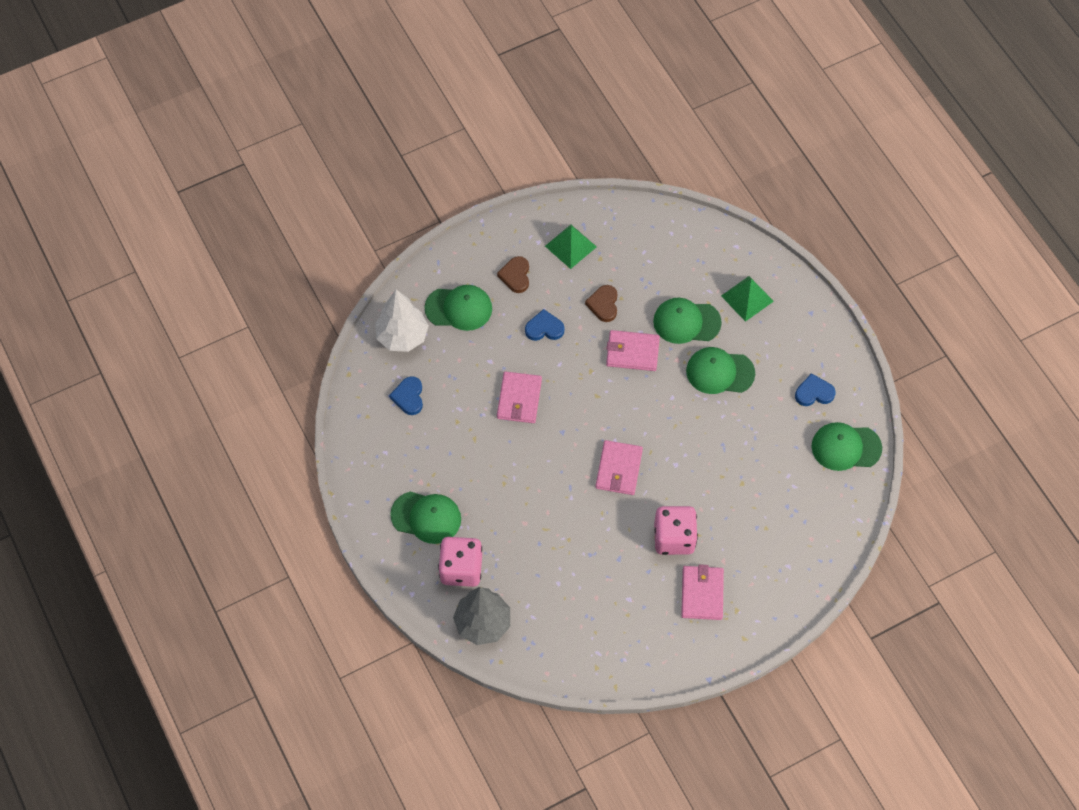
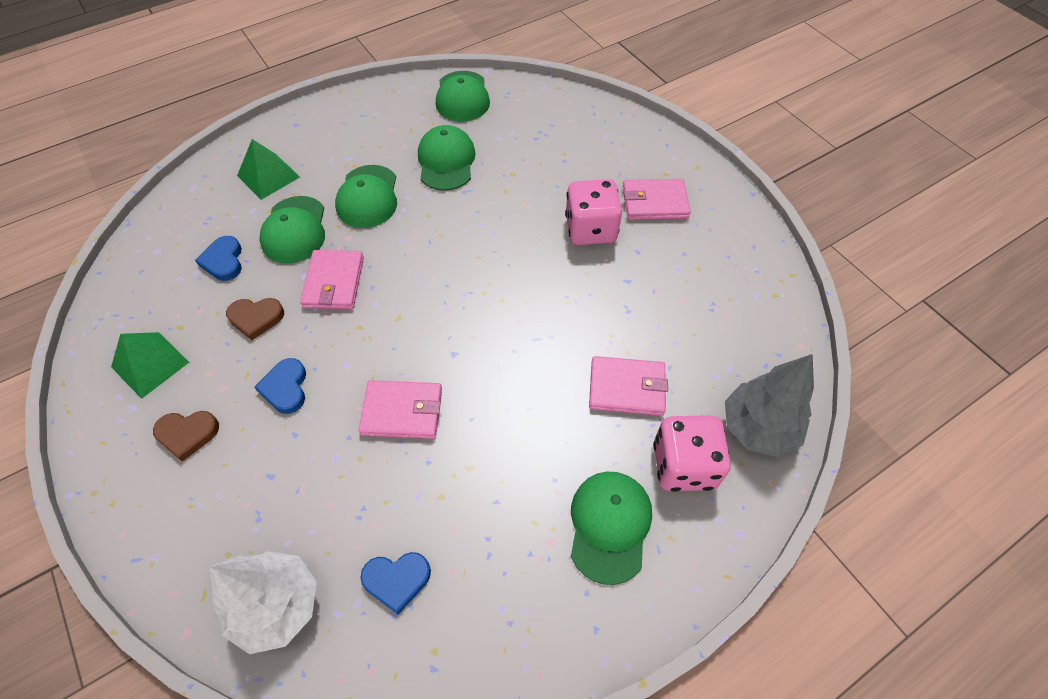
camera: 95 degrees left, 5 degrees down
green cap [425,285,492,331] -> green cap moved to [418,125,476,191]
pink wallet [595,440,643,495] -> pink wallet moved to [589,356,668,416]
blue heart [795,373,835,406] -> blue heart moved to [195,236,242,281]

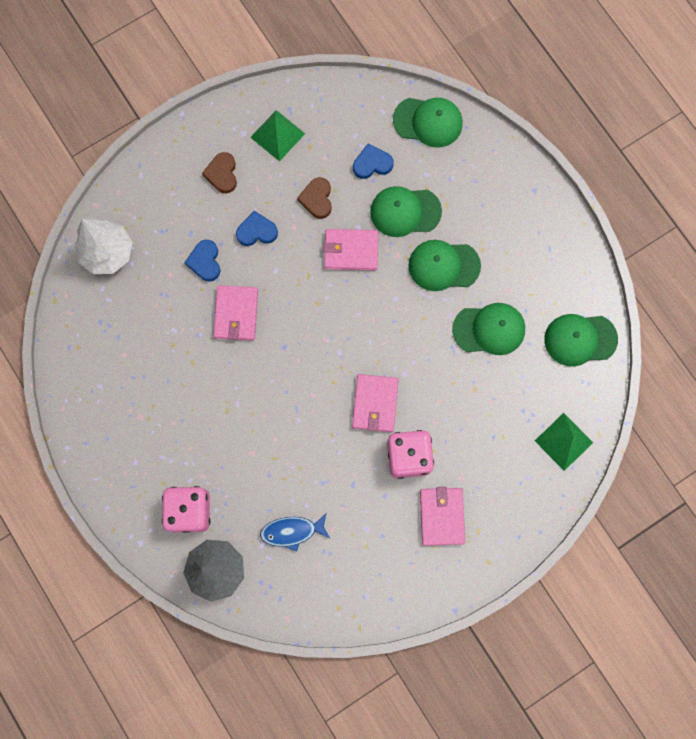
camera: 90 degrees right, 20 degrees up
green pyramid [237,139,300,200] -> green pyramid moved to [535,413,593,471]
blue heart [360,552,431,615] -> blue heart moved to [184,240,220,282]
green cap [571,472,652,585] -> green cap moved to [393,98,462,148]
pink wallet [589,356,668,416] -> pink wallet moved to [352,374,399,432]
none -> blue fish [260,514,330,552]

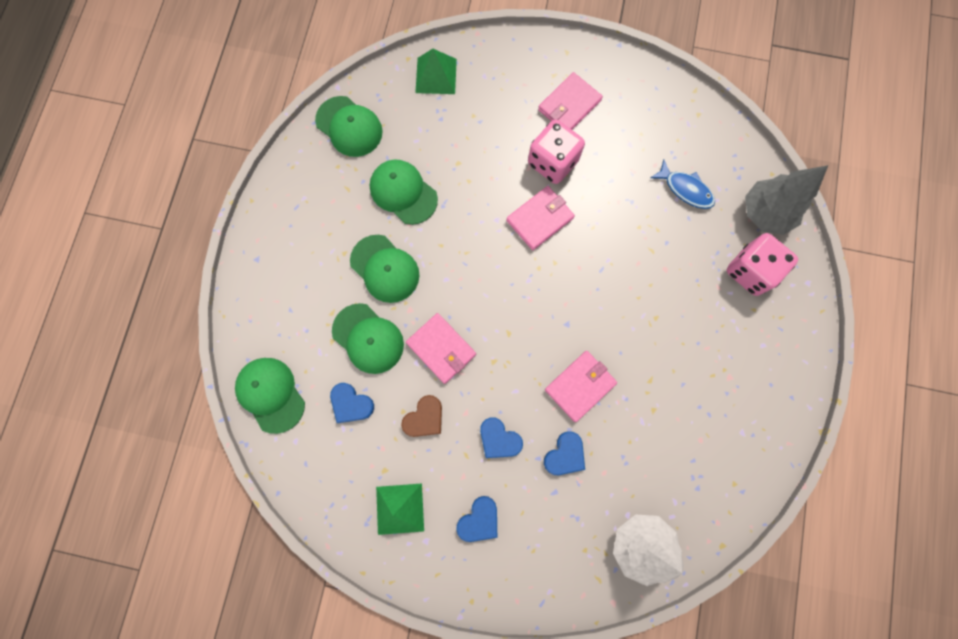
camera: 135 degrees left, 0 degrees up
brown heart [202,152,237,193] -> blue heart [456,496,497,542]

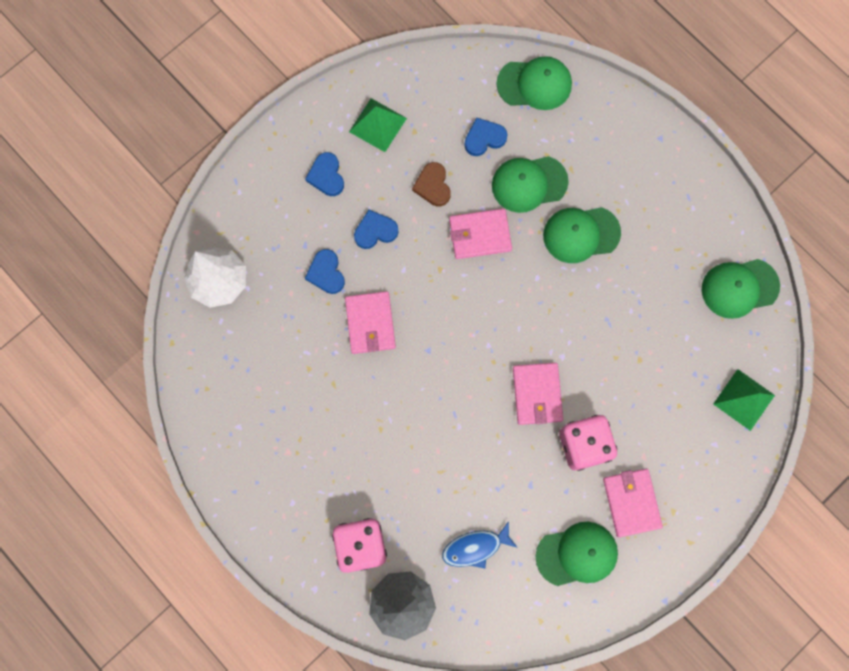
camera: 125 degrees right, 0 degrees up
green cap [370,159,438,225] -> green cap moved to [535,522,618,586]

